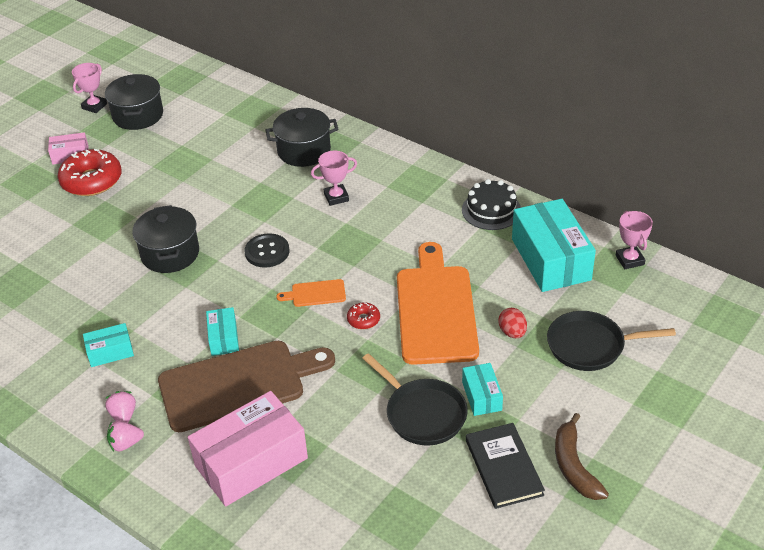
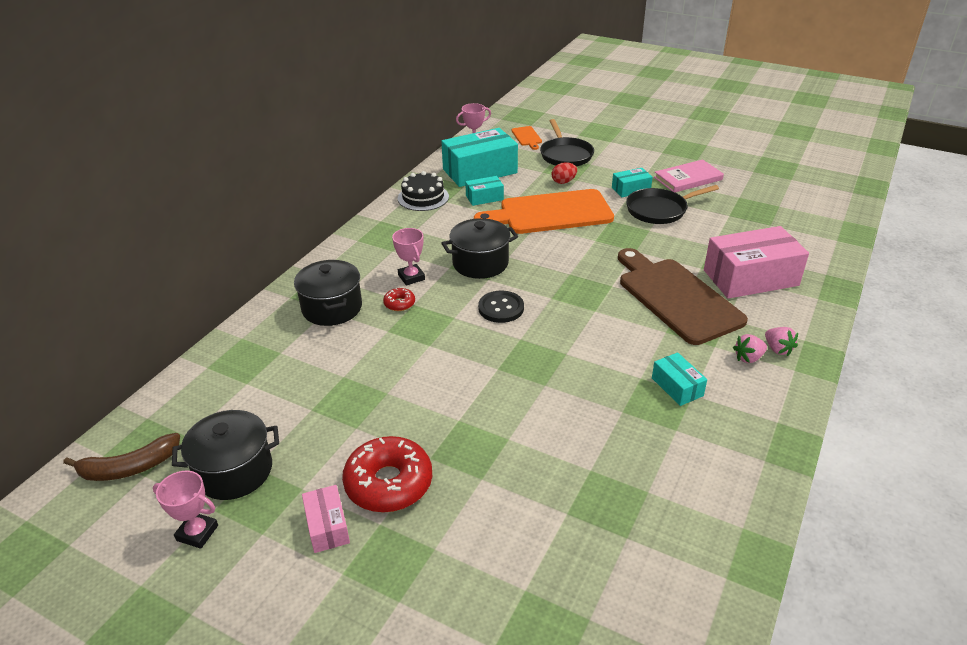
camera: 100 degrees left, 5 degrees down
black pot [132,205,199,273] -> black pot moved to [442,218,518,279]
pink box [188,391,308,506] -> pink box turned 60 degrees counterclockwise [704,226,809,299]
turquoise box [206,307,239,356] -> turquoise box moved to [465,176,504,206]
orange cutting board [276,279,346,307] -> orange cutting board moved to [512,126,542,150]
red donut [347,302,380,329] -> red donut moved to [383,288,415,311]
black pan [362,353,468,445] -> black pan turned 150 degrees counterclockwise [626,185,719,224]
black book [466,423,545,509] -> pink book [654,160,724,192]
brown banana [555,413,609,500] -> brown banana moved to [63,433,180,481]

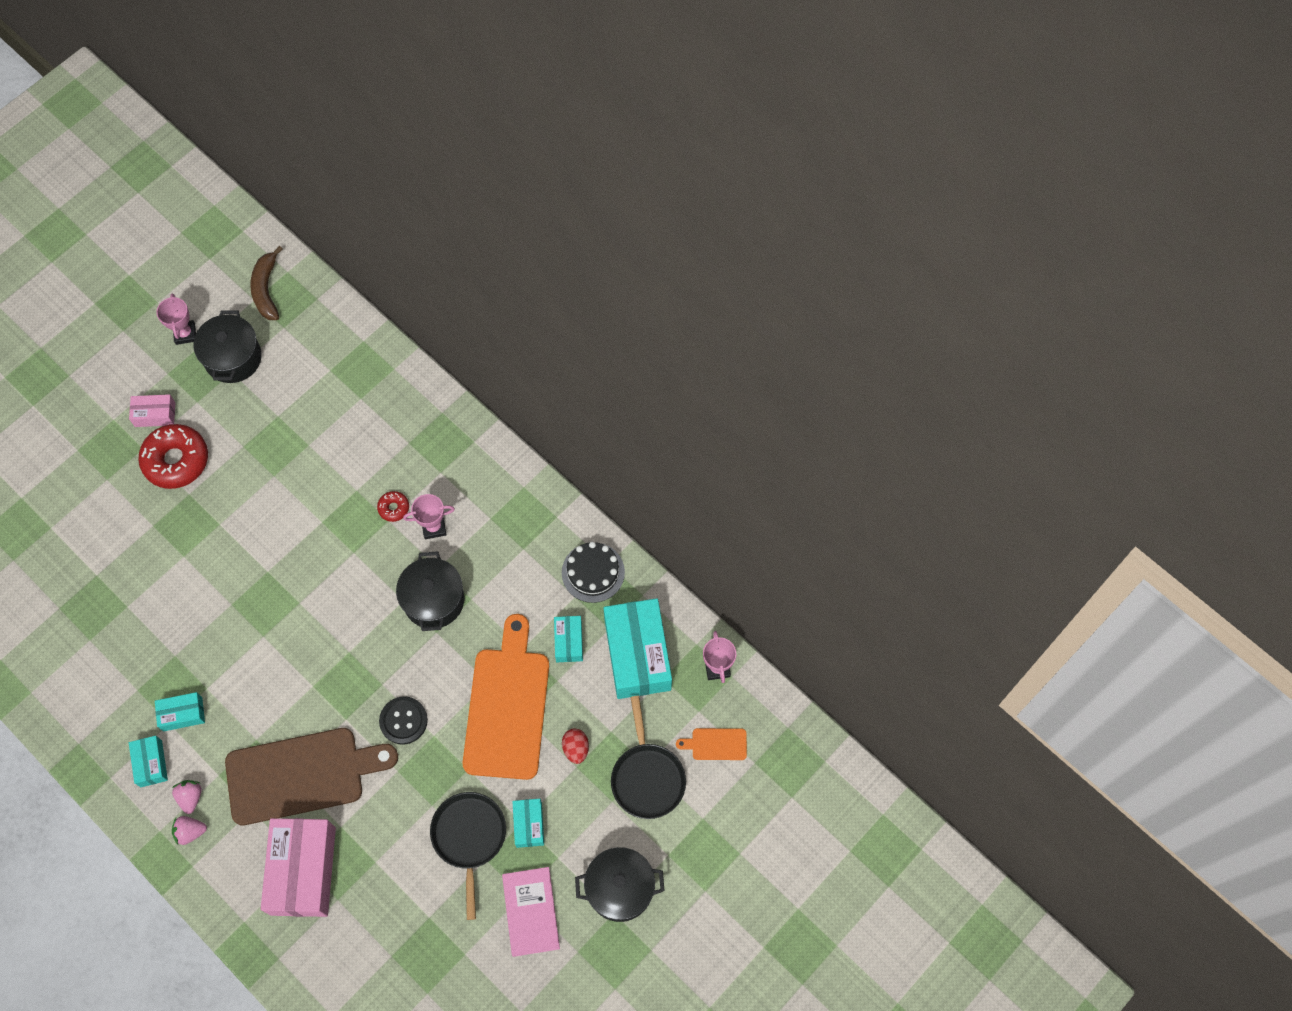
camera: 105 degrees right, 30 degrees up
pink trophy [153,471,218,549] -> pink trophy turned 45 degrees counterclockwise [156,293,196,345]
black pot [294,260,362,326] -> black pot moved to [575,847,664,922]
black button [478,291,524,323] -> black button moved to [379,696,428,745]
black pan [540,119,594,166] -> black pan turned 105 degrees counterclockwise [611,696,686,819]
none -> turquoise box [129,736,168,787]

